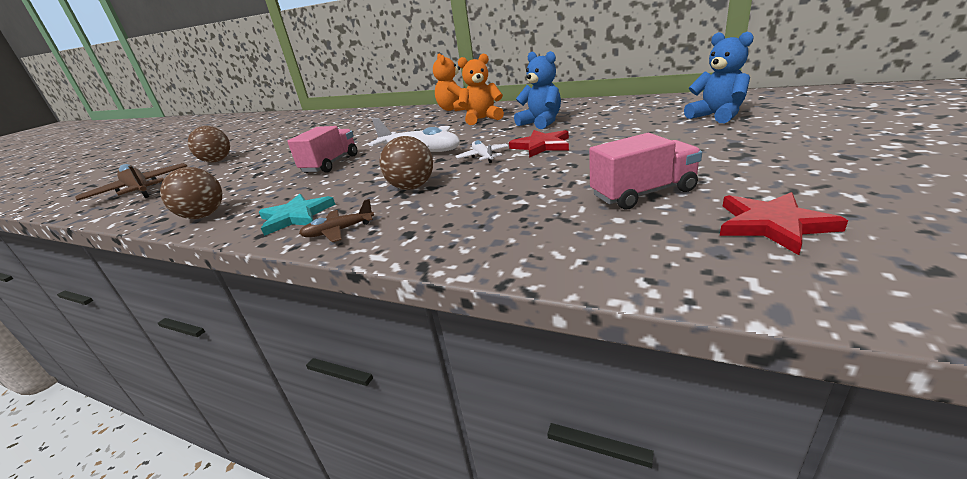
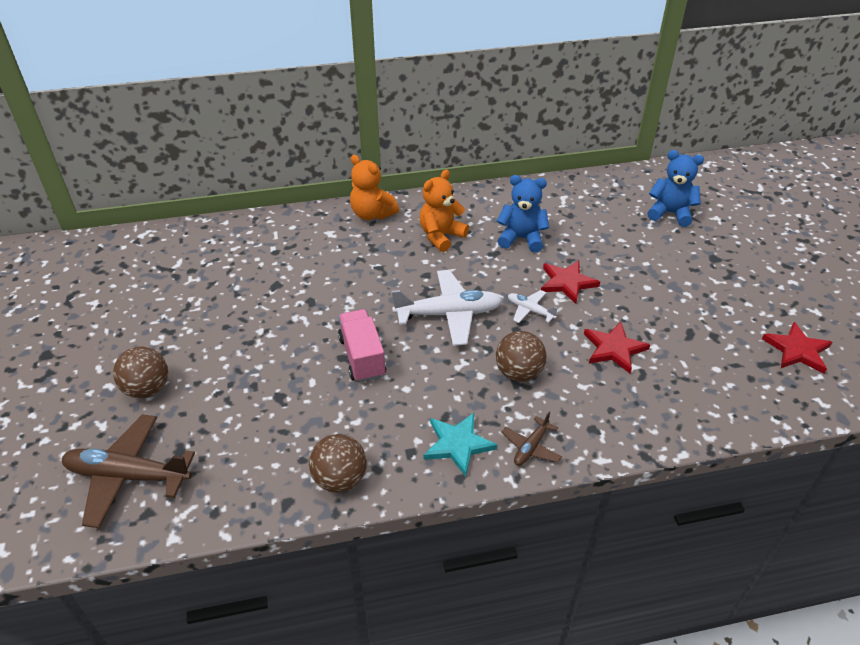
camera: 40 degrees left, 15 degrees up
pink truck [589,133,702,210] -> none
none -> red star [584,322,650,373]

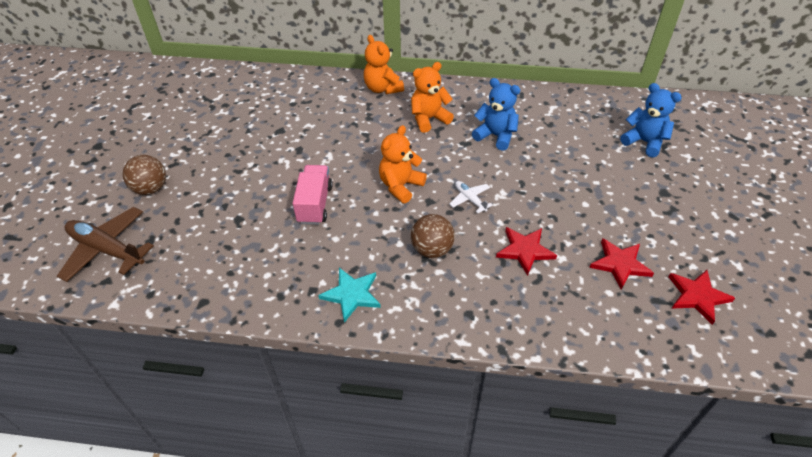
camera: 20 degrees right, 5 degrees up
brown ball [309,434,367,493] -> none
white plane [392,270,502,346] -> orange teddy bear [379,125,427,203]
brown plane [502,412,562,466] -> none
red star [541,260,600,304] -> red star moved to [589,238,654,290]

